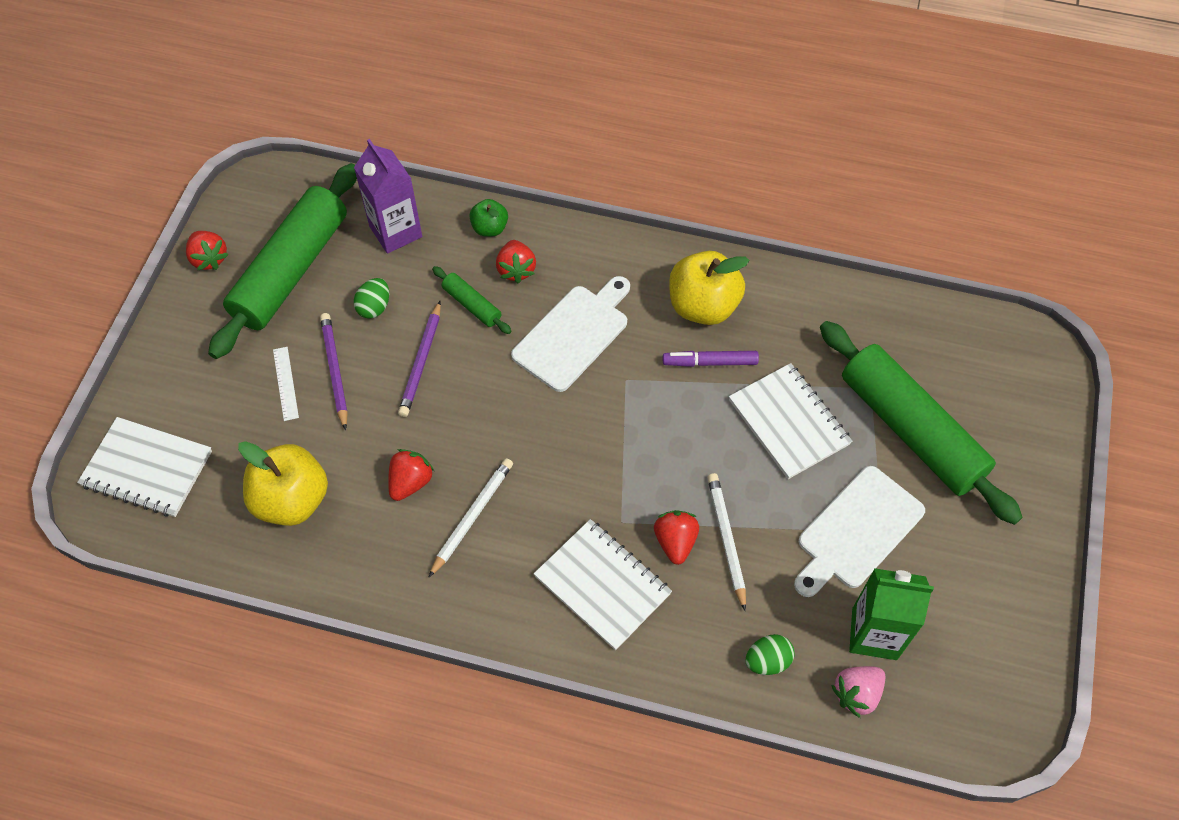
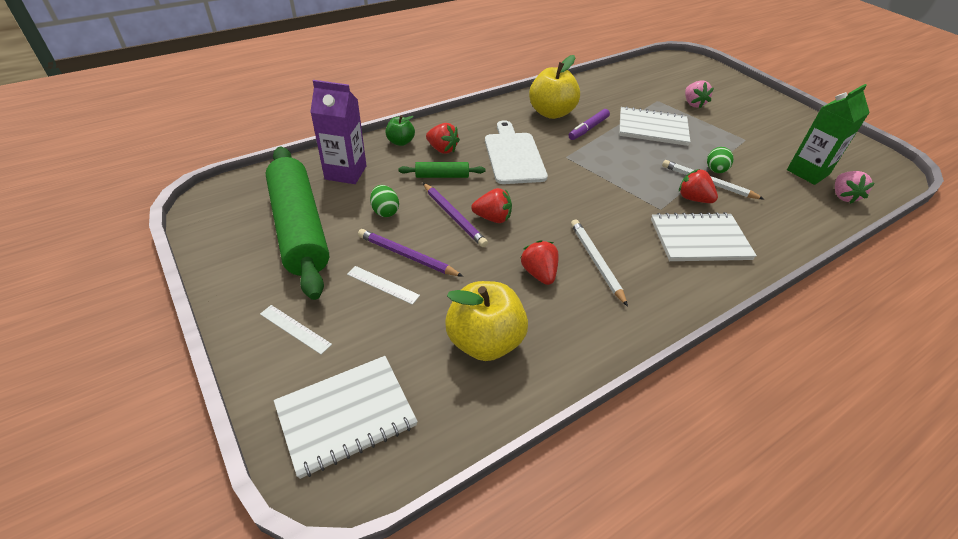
camera: 50 degrees left, 15 degrees down
red strawberry [186,231,229,271] -> red strawberry moved to [471,188,512,223]
green egg [746,634,795,675] -> green egg moved to [707,147,734,173]
white cutting board [794,466,925,597] -> none
green rolling pin [820,321,1023,525] -> pink strawberry [685,80,714,108]
none -> white ruler [260,305,332,354]

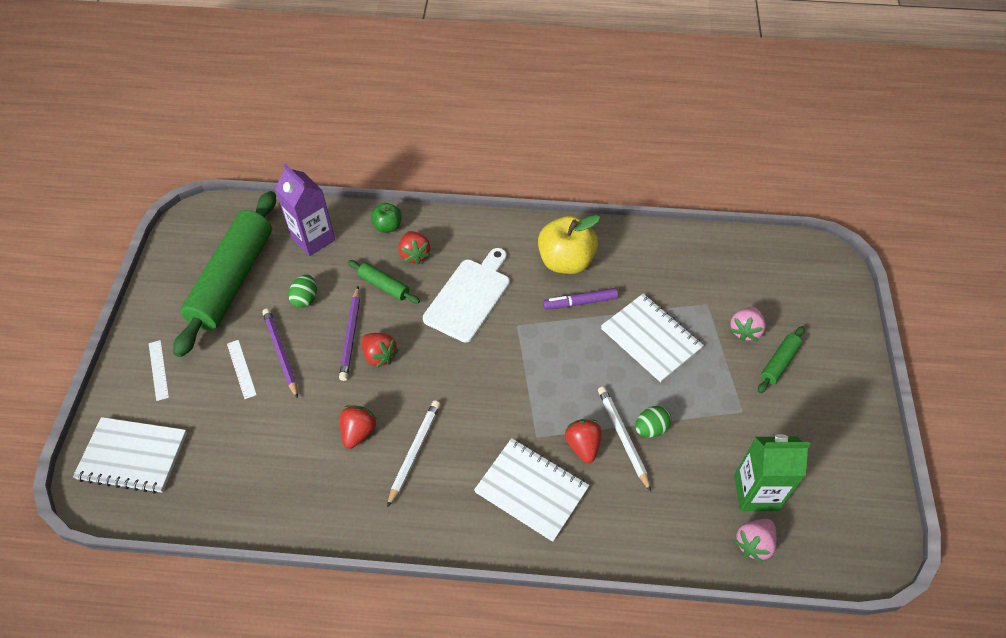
camera: 40 degrees right, 10 degrees up
yellow apple [445,281,528,361] -> none
none -> green rolling pin [758,326,805,394]

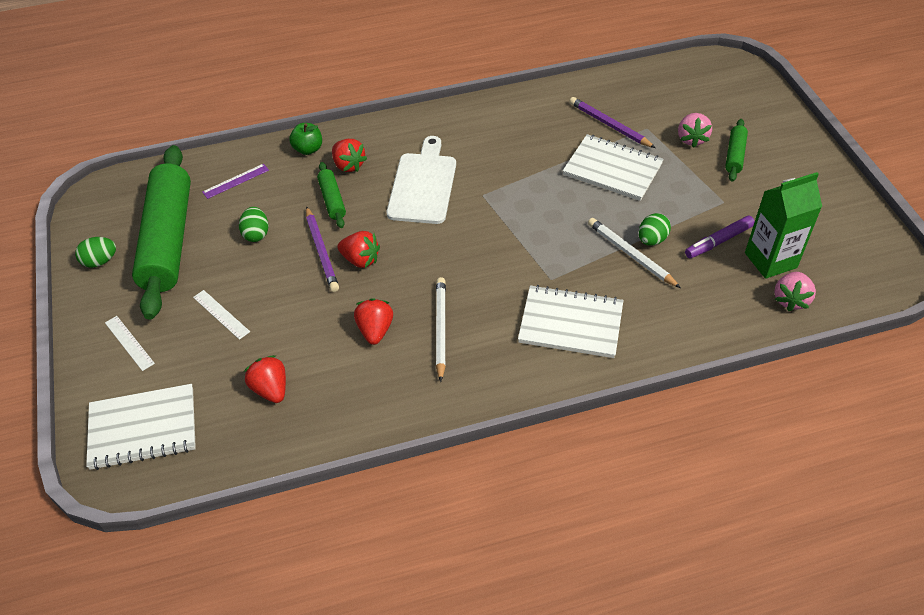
camera: 20 degrees left, 5 degrees down
purple pencil [262,308,298,399] -> purple pencil moved to [569,97,656,148]
purple carton [275,163,335,256] -> purple ruler [202,164,269,199]
green rolling pin [348,260,420,304] -> green rolling pin turned 60 degrees clockwise [317,162,346,228]
yellow apple [538,215,600,274] -> none
purple marker [543,288,618,309] -> purple marker moved to [685,215,755,258]
red strawberry [565,419,602,463] -> red strawberry moved to [244,355,286,403]
none -> green egg [75,237,116,268]

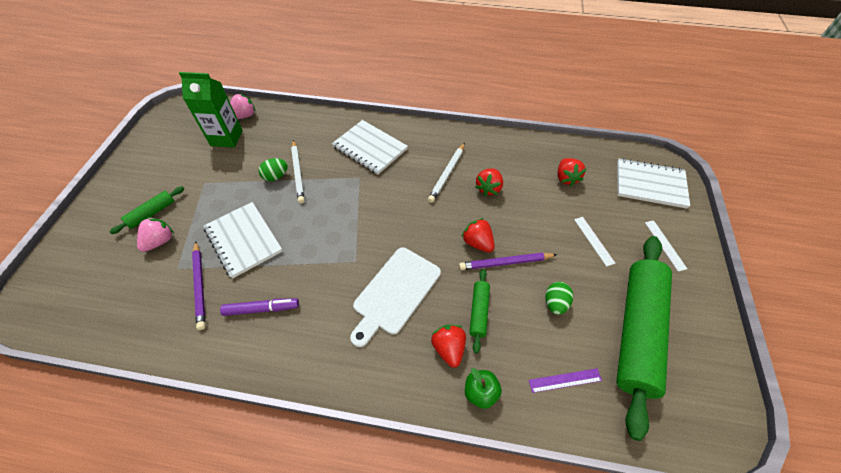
camera: 155 degrees left, 5 degrees up
green egg [75,237,116,268] -> none
purple pencil [306,206,339,292] -> purple pencil turned 105 degrees counterclockwise [459,253,557,270]
purple marker [685,215,755,258] -> purple marker moved to [220,298,299,316]

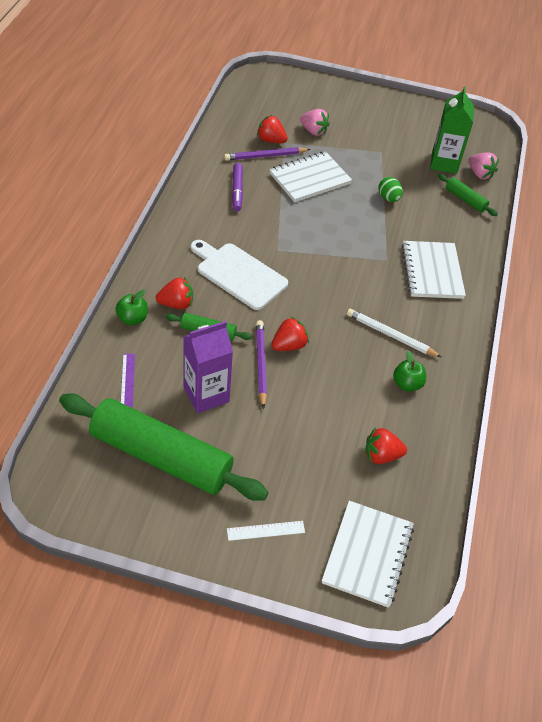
camera: 90 degrees right, 5 degrees down
green rolling pin [110,186,184,234] -> green rolling pin moved to [438,174,498,216]
white pencil [291,140,305,203] -> none
white notebook [332,120,408,175] -> white notebook turned 45 degrees counterclockwise [402,241,466,299]
red strawberry [476,168,503,196] -> red strawberry moved to [257,115,288,143]
green egg [545,282,573,315] -> purple carton [183,321,233,413]
white ruler [574,217,615,267] -> none
none -> green apple [393,350,426,392]

